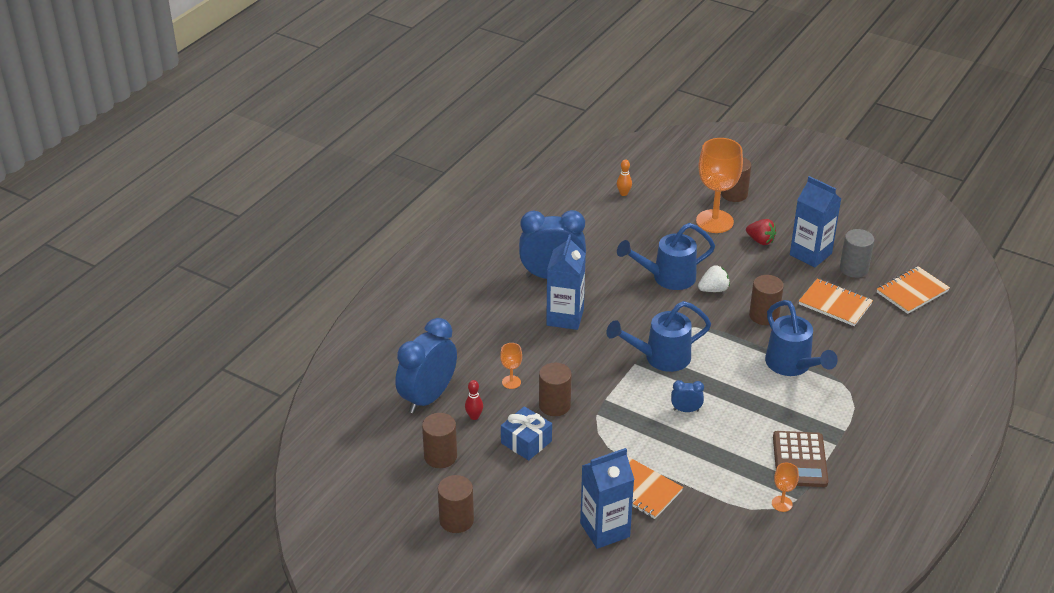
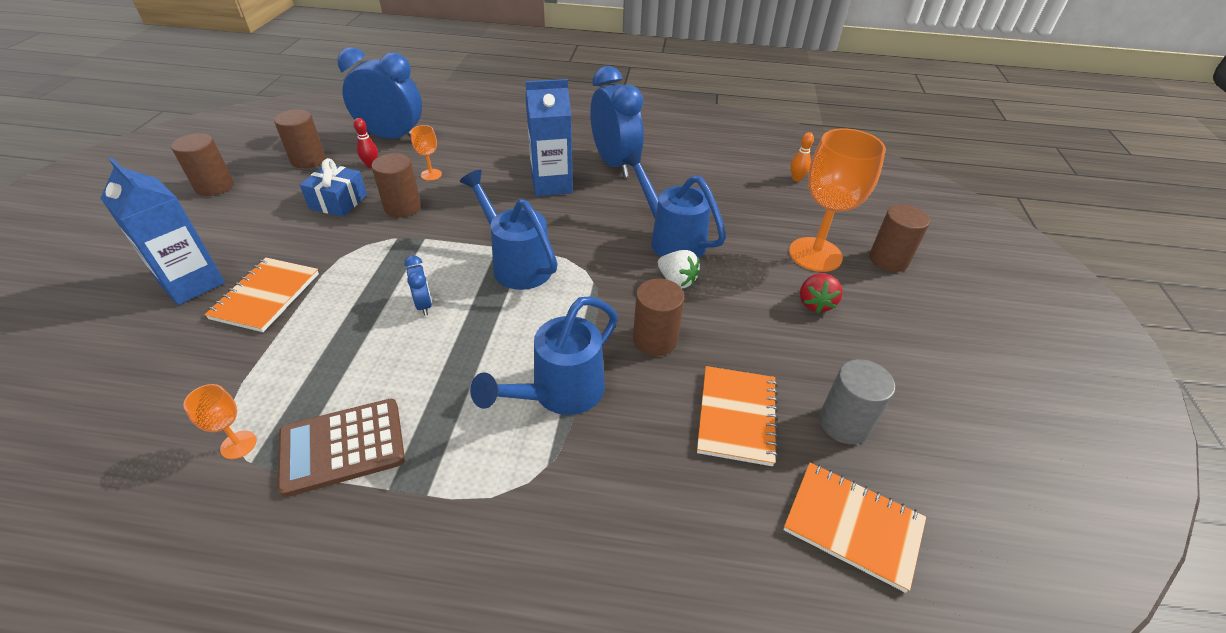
camera: 65 degrees right, 5 degrees up
blue carton [790,176,841,267] -> none

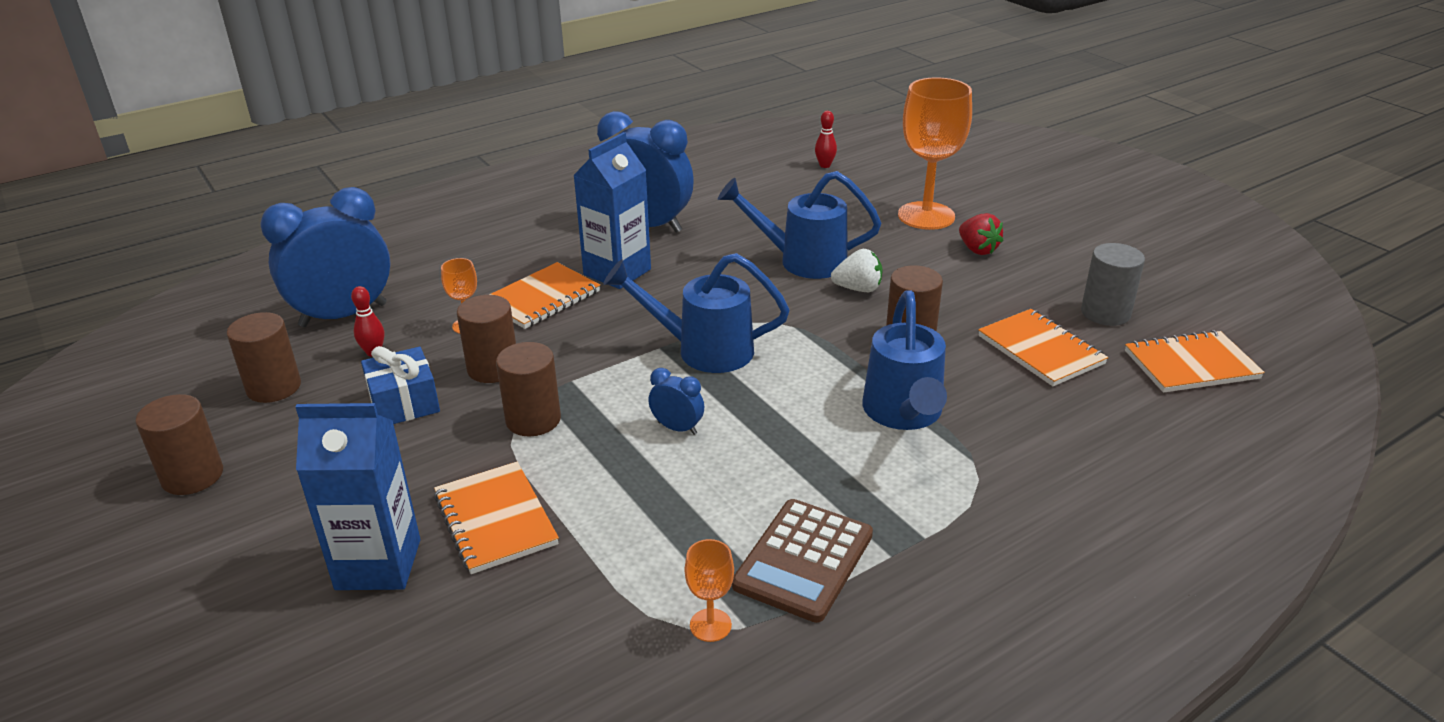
camera: 40 degrees left, 10 degrees down
orange bowling pin [790,132,814,181] -> red bowling pin [815,111,837,168]
brown cylinder [869,204,930,272] -> brown cylinder moved to [496,342,561,436]
none -> orange notebook [489,262,600,329]

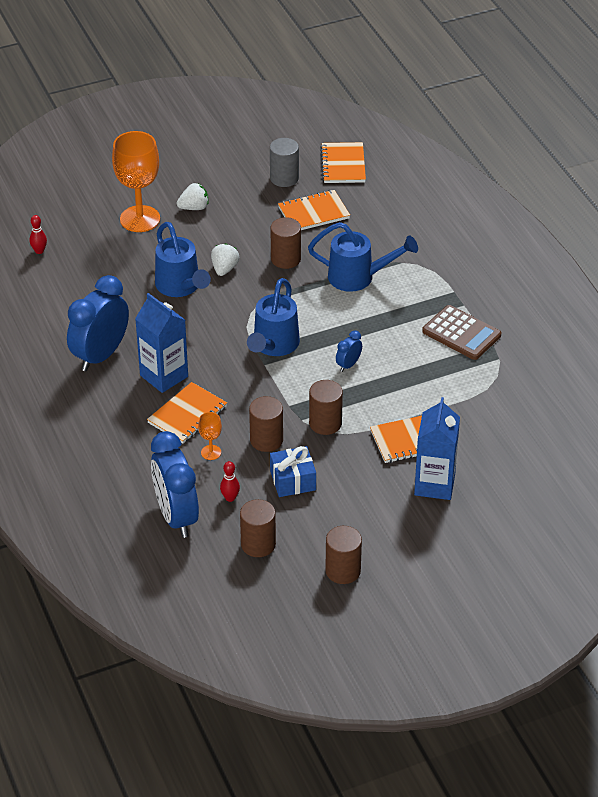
camera: 80 degrees left, 10 degrees up
orange notebook [489,262,600,329] -> orange notebook turned 75 degrees clockwise [147,382,227,444]
orange goblet [685,539,734,642] -> none
blue watering can [718,171,881,279] -> blue watering can turned 45 degrees counterclockwise [155,222,211,297]
red strawberry [959,213,1003,255] -> white strawberry [177,183,208,210]

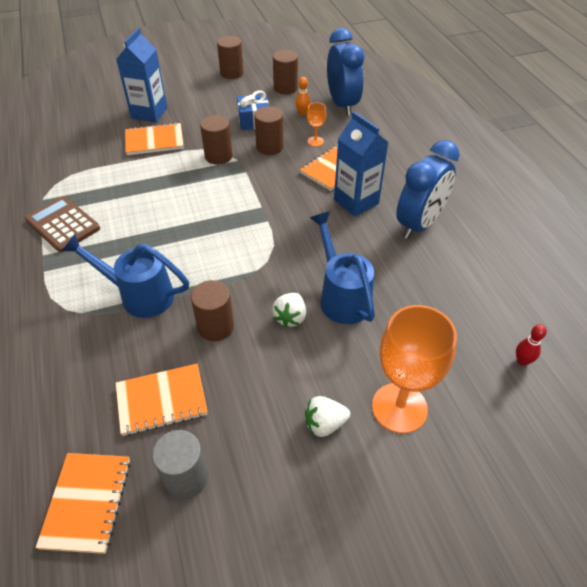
camera: 175 degrees left, 5 degrees up
red bowling pin [220,461,240,502] -> orange bowling pin [296,77,310,115]
blue watering can [247,278,300,356] -> none
blue clock [336,330,362,372] -> none

